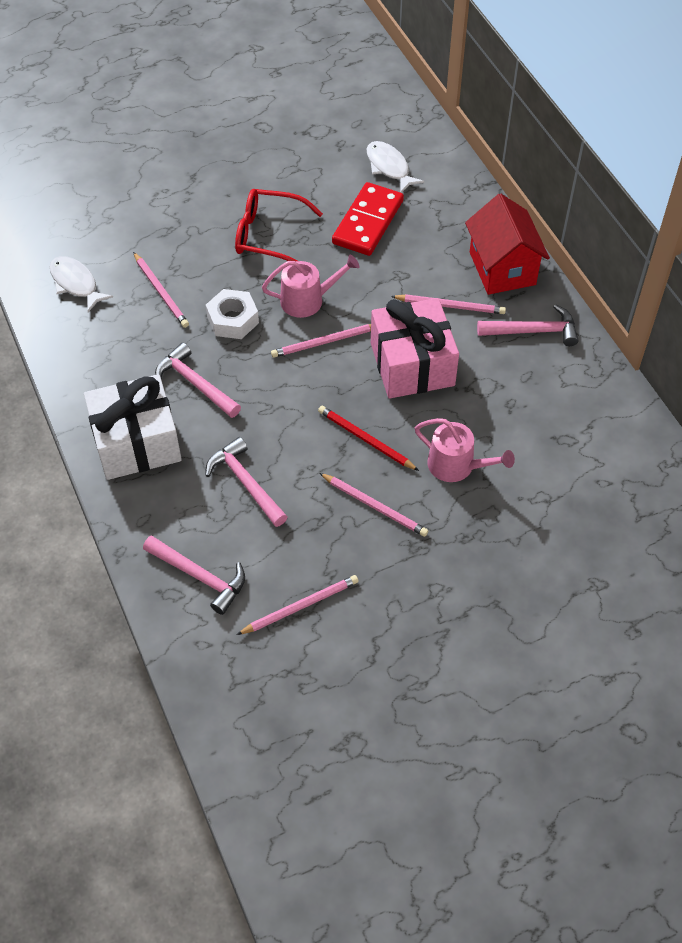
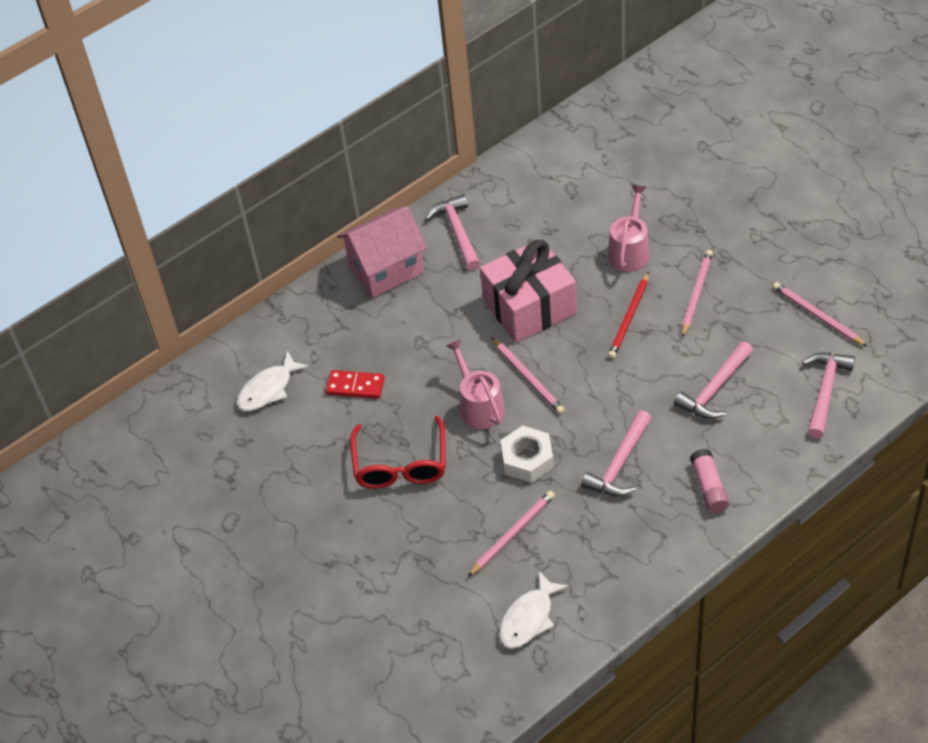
camera: 100 degrees left, 5 degrees down
white gift [84,374,182,480] -> pink glue stick [690,449,729,513]
red domino [332,182,404,256] -> red domino [326,370,385,399], size x0.60
pink pencil [391,294,506,314] -> none
red house [465,193,550,295] -> pink house [337,206,427,297]

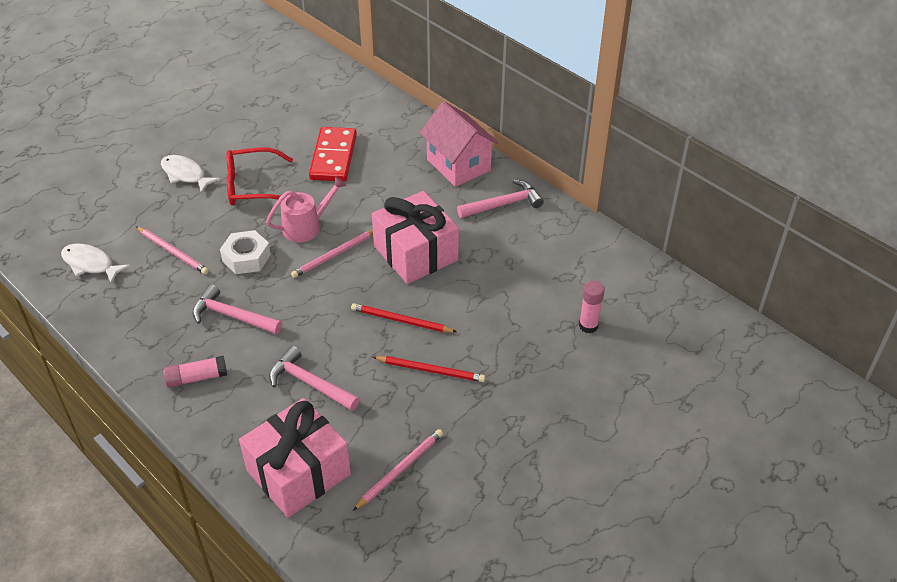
camera: 80 degrees right, 5 degrees down
white fish [237,351,309,411] -> white fish moved to [161,155,221,193]
red domino [326,370,385,399] -> red domino [309,127,357,182], size x1.67
pink watering can [608,185,650,272] -> none
pink pencil [682,250,713,338] -> red pencil [373,356,486,382]
pink hammer [802,353,855,438] -> pink gift [239,398,351,518]
none -> pink glue stick [579,281,605,334]

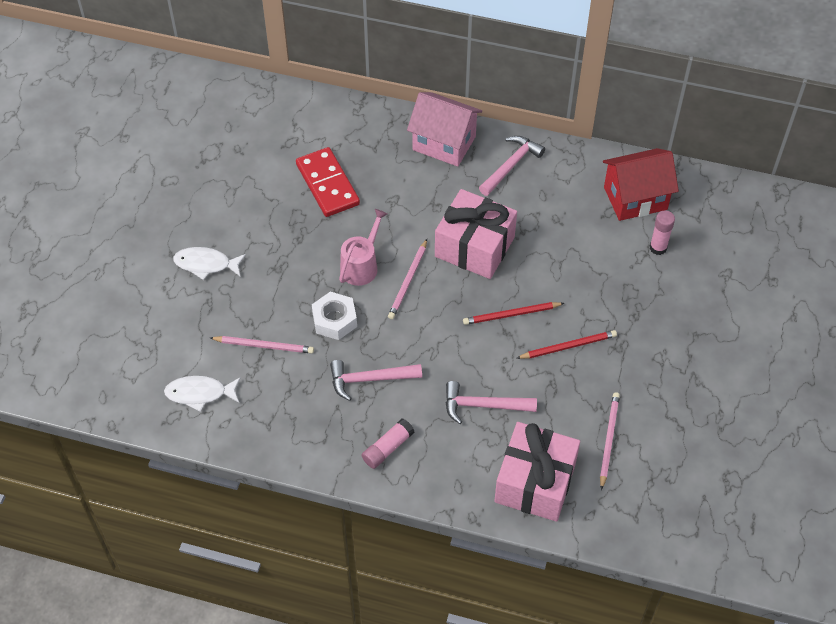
camera: 30 degrees left, 10 degrees up
red glasses [226,147,293,205] -> none
none -> red house [603,148,679,221]

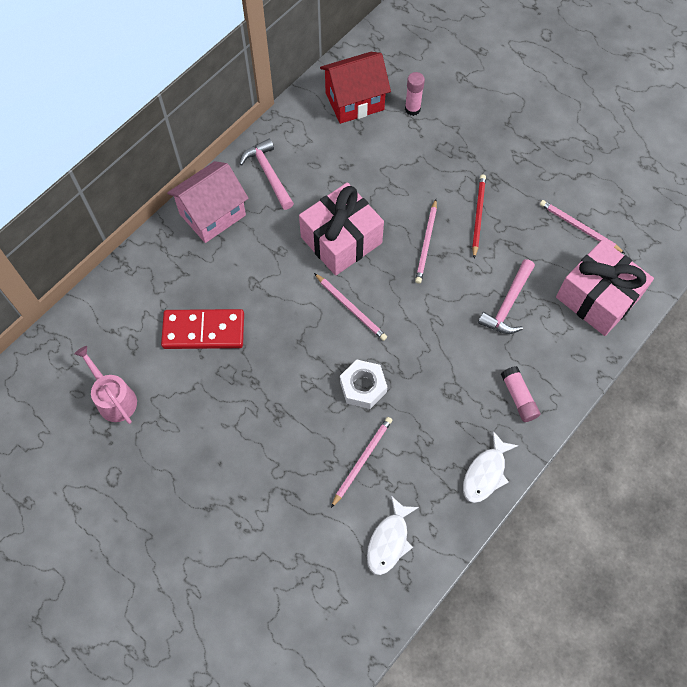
camera: 65 degrees left, 10 degrees up
white fish [173,247,246,280] -> white fish moved to [463,431,519,503]
pink hammer [330,360,422,401] -> none
pink watering can [339,209,387,286] -> pink watering can moved to [74,346,137,424]
red pencil [463,302,564,325] -> pink pencil [415,199,437,284]
red house [603,148,679,221] -> red house turned 60 degrees clockwise [320,52,391,124]

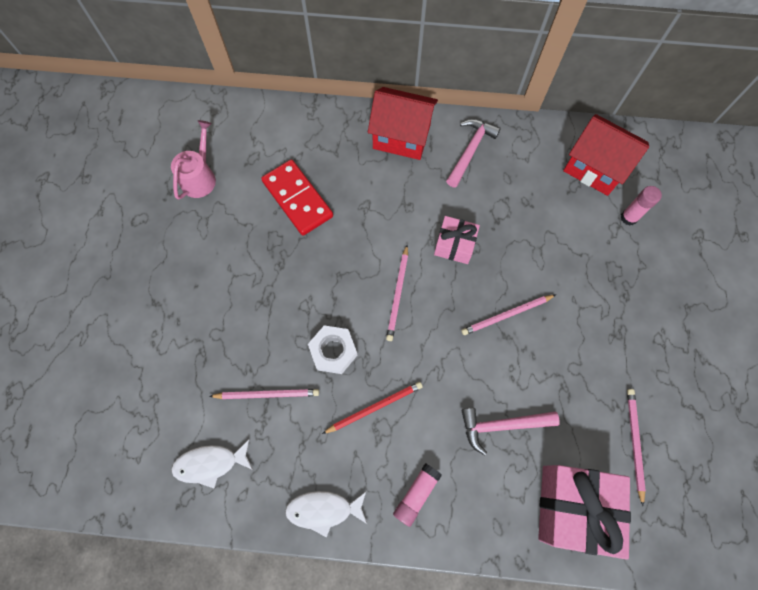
camera: 55 degrees right, 5 degrees up
pink house [167,161,249,243] -> red house [368,87,438,160]
pink gift [299,182,384,276] -> pink gift [434,216,480,264], size x0.57
red pencil [472,174,486,258] -> red pencil moved to [322,382,423,434]

